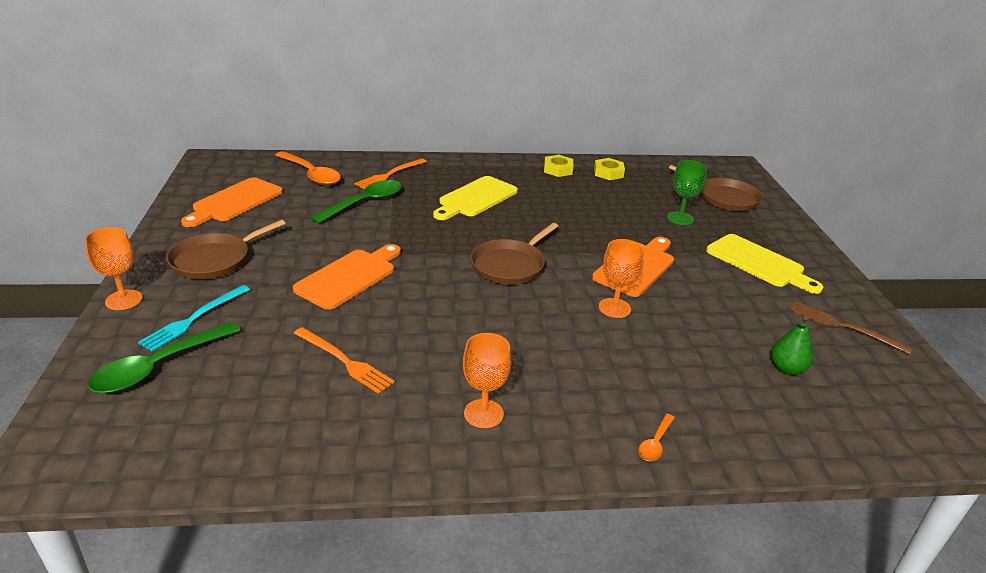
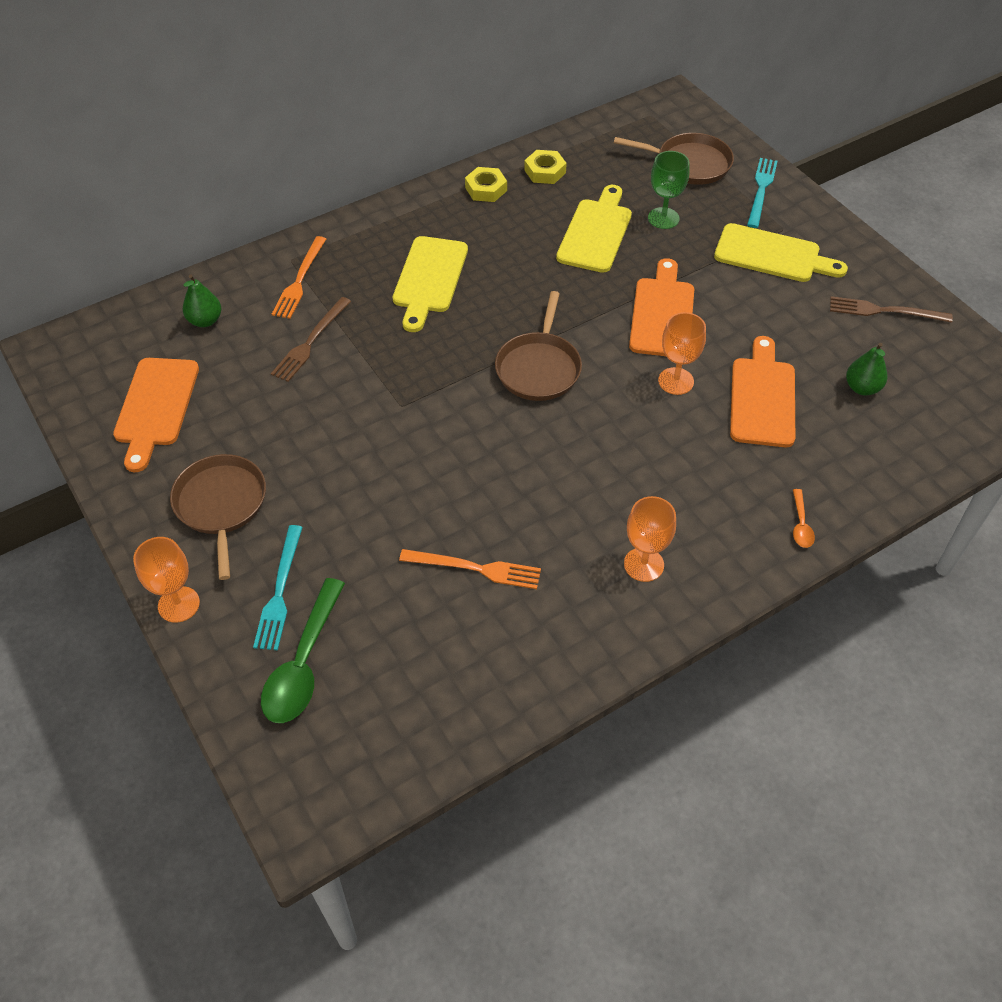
camera: 25 degrees left, 20 degrees up
brown pan [166,219,286,279] -> brown pan turned 150 degrees clockwise [170,454,266,580]
orange spoon [275,151,341,186] -> green pear [183,275,221,327]
orange cutting board [293,244,401,310] -> orange cutting board moved to [730,336,795,447]
green spoon [310,180,402,224] -> brown fork [271,297,351,382]
none -> yellow cutting board [556,185,632,273]
none -> turquoise fork [747,158,778,228]

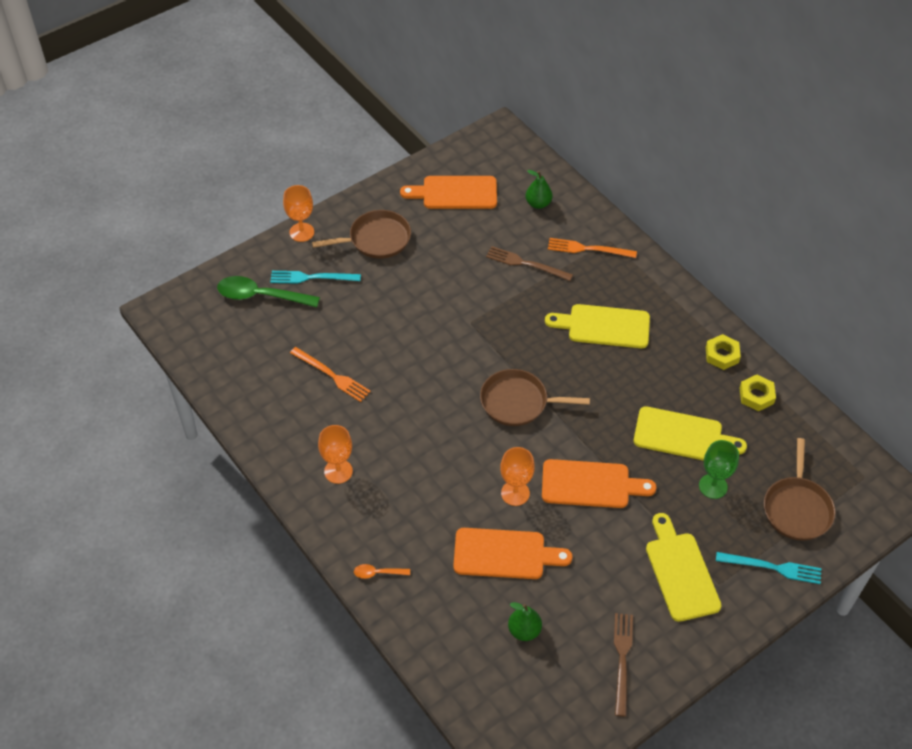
camera: 85 degrees right, 0 degrees up
orange fork [399,549,541,589] -> orange fork turned 60 degrees counterclockwise [290,347,371,402]
yellow cutting board [714,223,848,282] -> yellow cutting board turned 150 degrees clockwise [646,513,722,622]

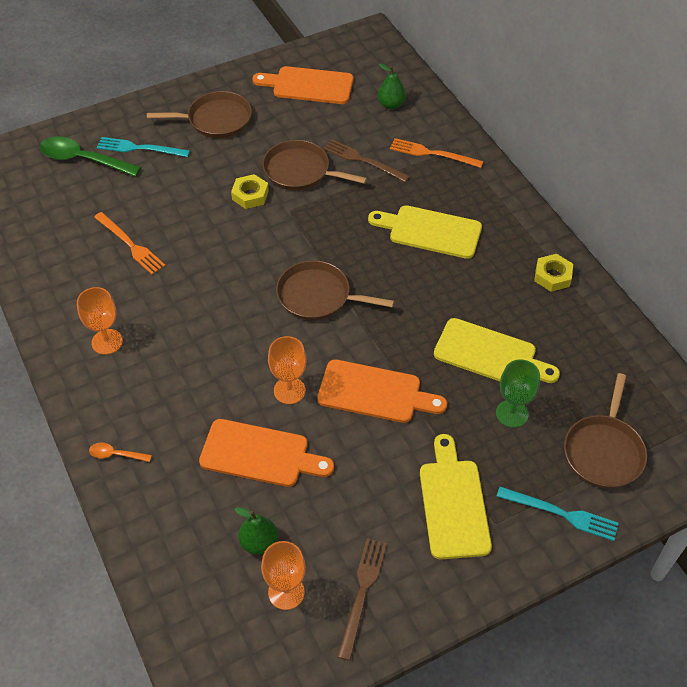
camera: 10 degrees right, 0 degrees up
orange goblet [283,185,314,242] -> orange goblet moved to [261,541,306,610]
yellow nut [740,374,776,411] -> yellow nut moved to [231,174,269,209]
none -> brown pan [263,140,367,190]

